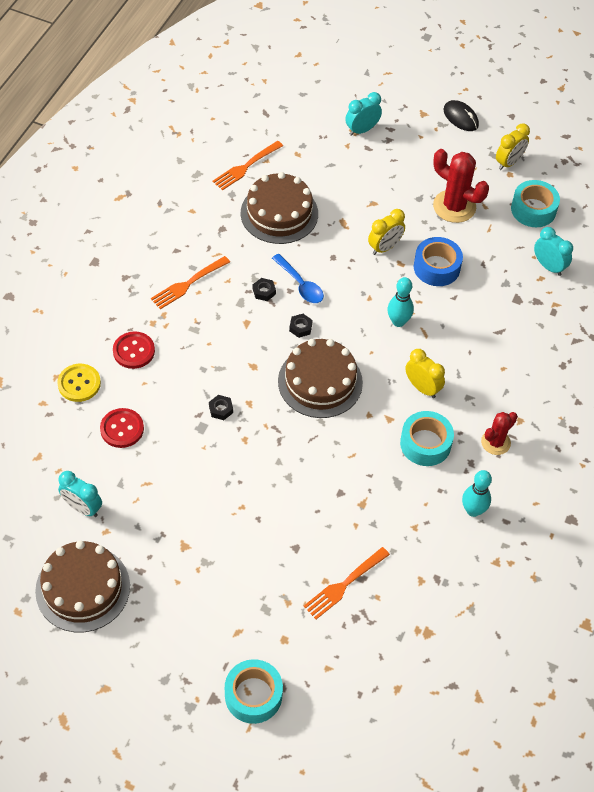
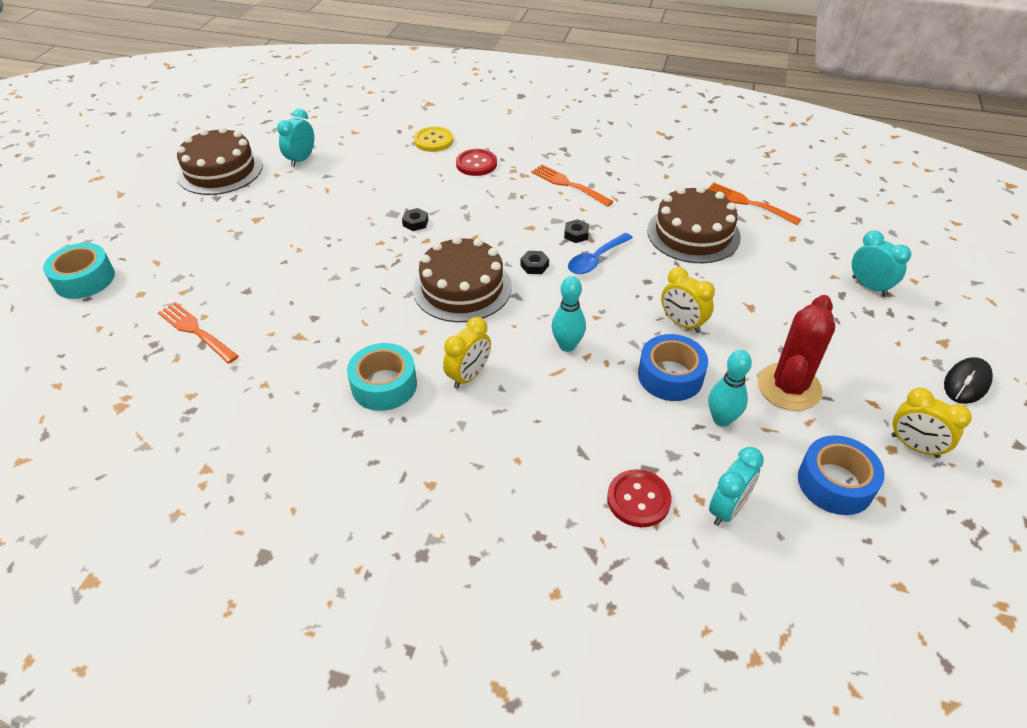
camera: 85 degrees right, 10 degrees down
red button [100,408,144,448] -> red button moved to [607,469,671,527]
turquoise bowling pin [462,470,492,517] -> turquoise bowling pin moved to [709,350,752,427]
red cactus [481,412,518,455] -> none
turquoise tape [511,180,560,227] -> blue tape [798,435,885,515]

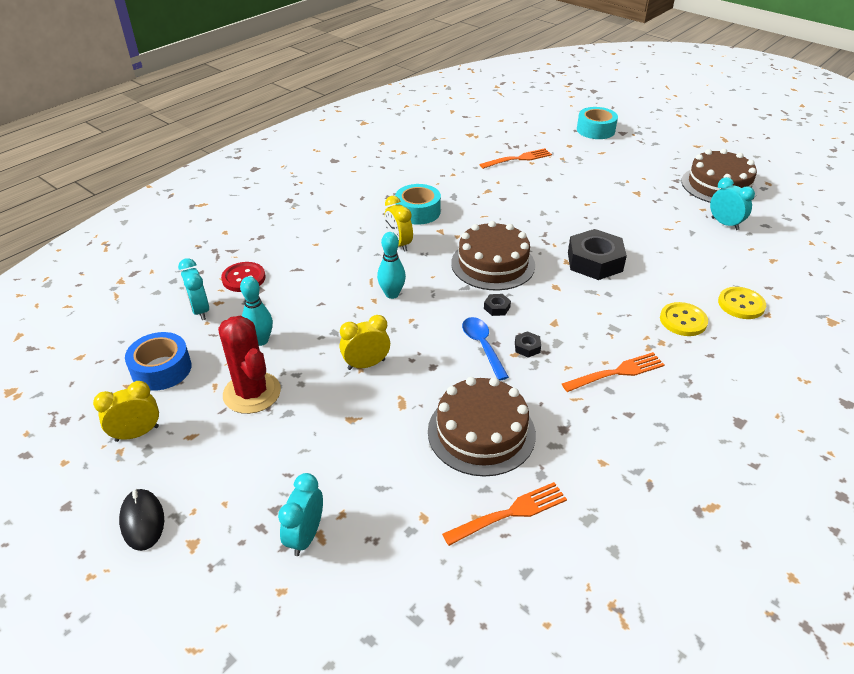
camera: 115 degrees right, 5 degrees down
black nut [402,208,429,231] -> black nut [568,229,627,280], size x2.40
red button [456,149,497,176] -> yellow button [660,302,708,336]
blue tape [638,334,708,401] -> none
turquoise clock [852,230,911,296] -> turquoise clock turned 120 degrees clockwise [278,473,323,556]

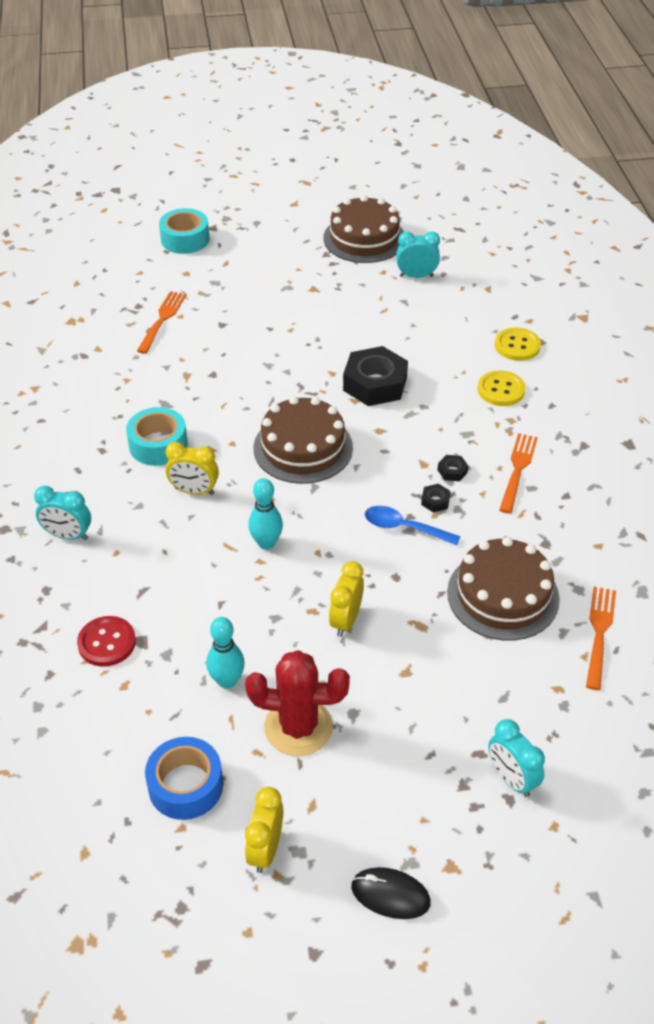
camera: 50 degrees left, 5 degrees up
turquoise clock [178,258,209,320] -> turquoise clock moved to [34,486,91,540]
black nut [484,294,511,316] -> black nut moved to [438,455,468,481]

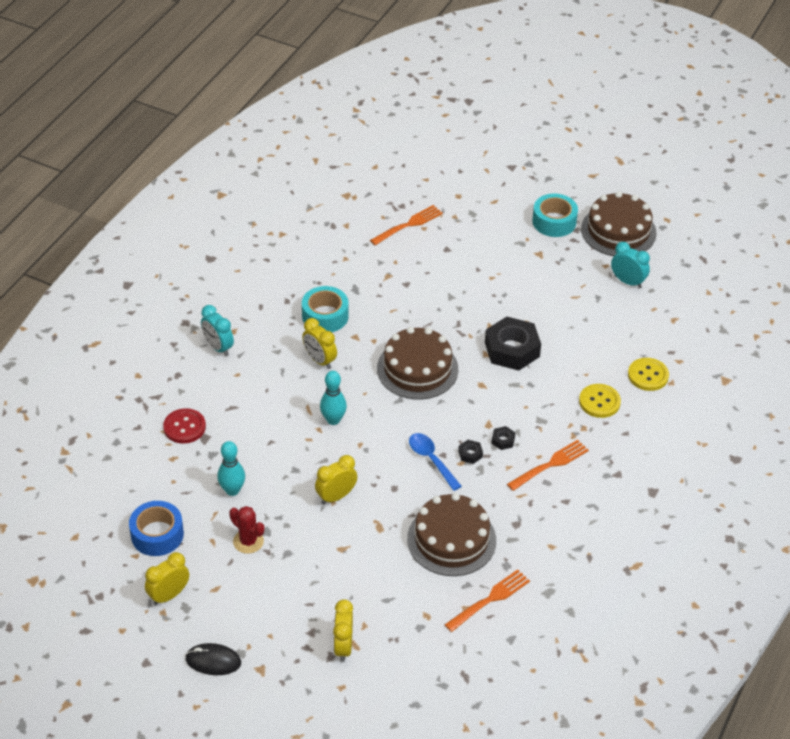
camera: 35 degrees right, 0 degrees up
turquoise tape [159,208,210,254] -> turquoise tape moved to [532,194,578,237]
red cactus [245,650,350,756] -> red cactus [229,506,264,554], size x0.61
black mouse [351,867,431,919] -> black mouse turned 45 degrees counterclockwise [185,643,241,675]
turquoise clock [488,719,545,797] -> yellow clock [333,599,353,662]

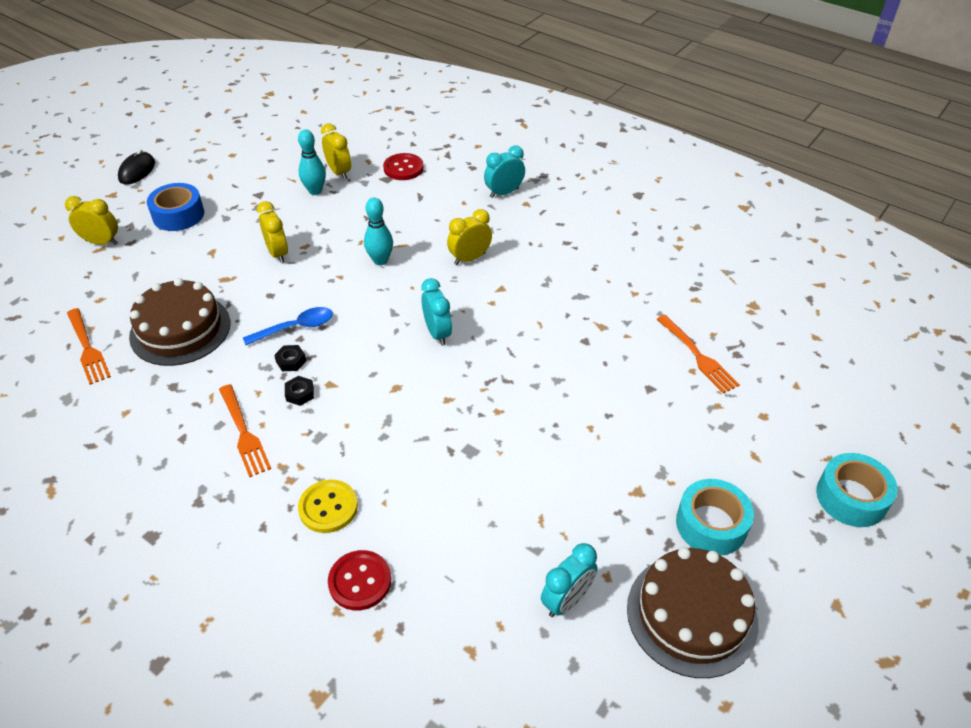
camera: 100 degrees right, 0 degrees up
blue tape [129,501,184,556] -> blue tape moved to [147,183,204,231]
yellow clock [145,552,189,605] -> yellow clock moved to [321,123,351,180]
red cactus [229,506,264,554] -> none
turquoise tape [302,286,349,332] -> turquoise tape moved to [816,453,898,527]
brown cake [377,327,458,400] -> turquoise clock [421,278,452,346]
black nut [485,317,541,371] -> none
yellow button [628,358,669,391] -> red button [328,550,391,610]

